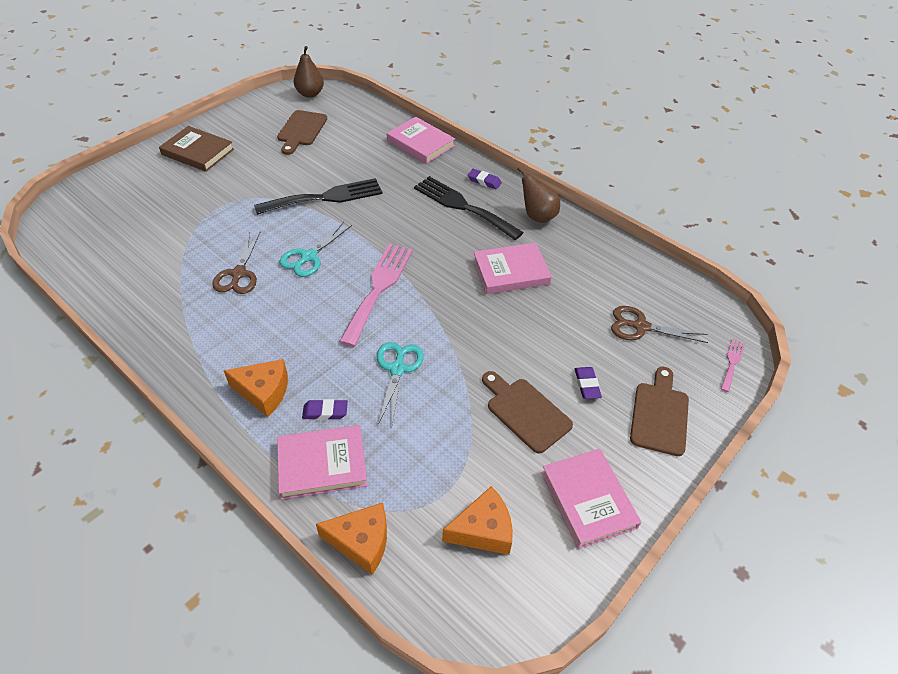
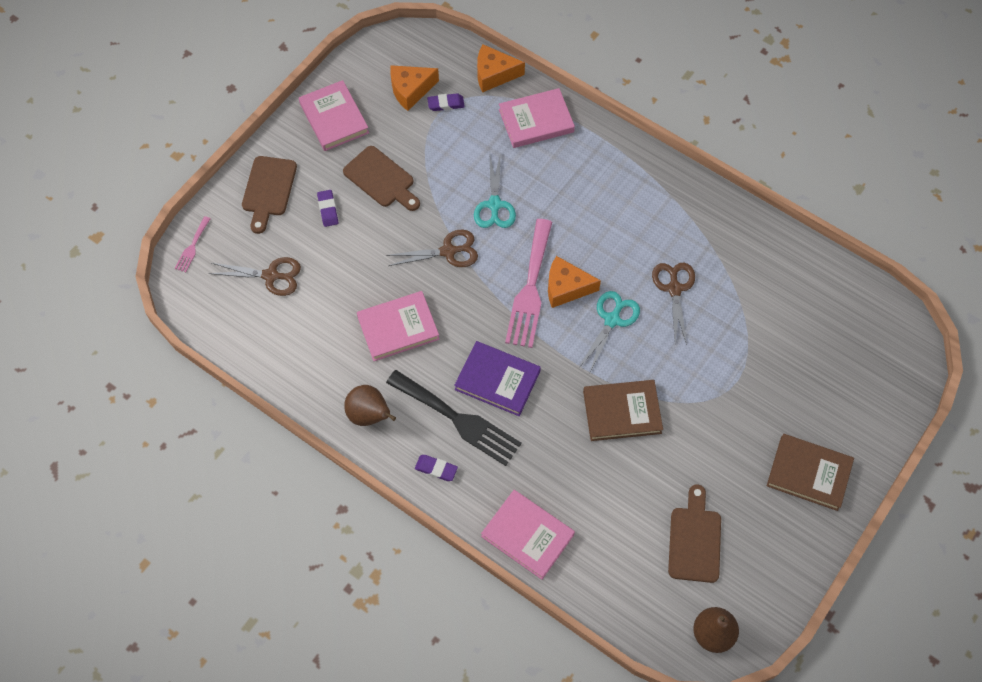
camera: 175 degrees right, 15 degrees up
orange cheese [224,359,288,417] -> orange cheese moved to [548,256,601,308]
black fork [254,178,383,215] -> brown book [583,380,663,441]
purple eraser [302,399,348,420] -> purple eraser moved to [427,93,465,111]
none -> brown scissors [386,230,478,267]
none -> purple book [454,341,541,416]

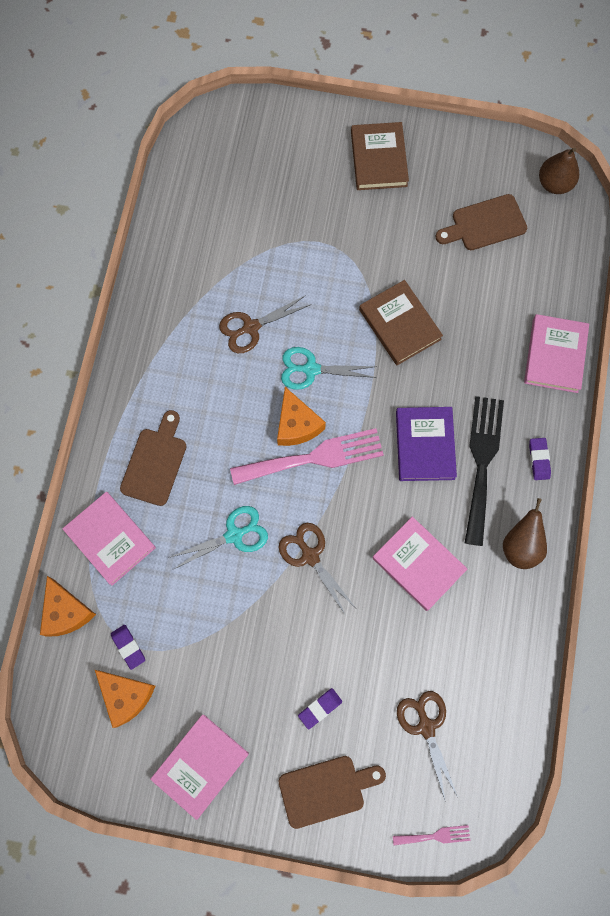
camera: 115 degrees left, 10 degrees up
brown cutting board [343,146,420,211] -> brown cutting board moved to [120,410,186,506]

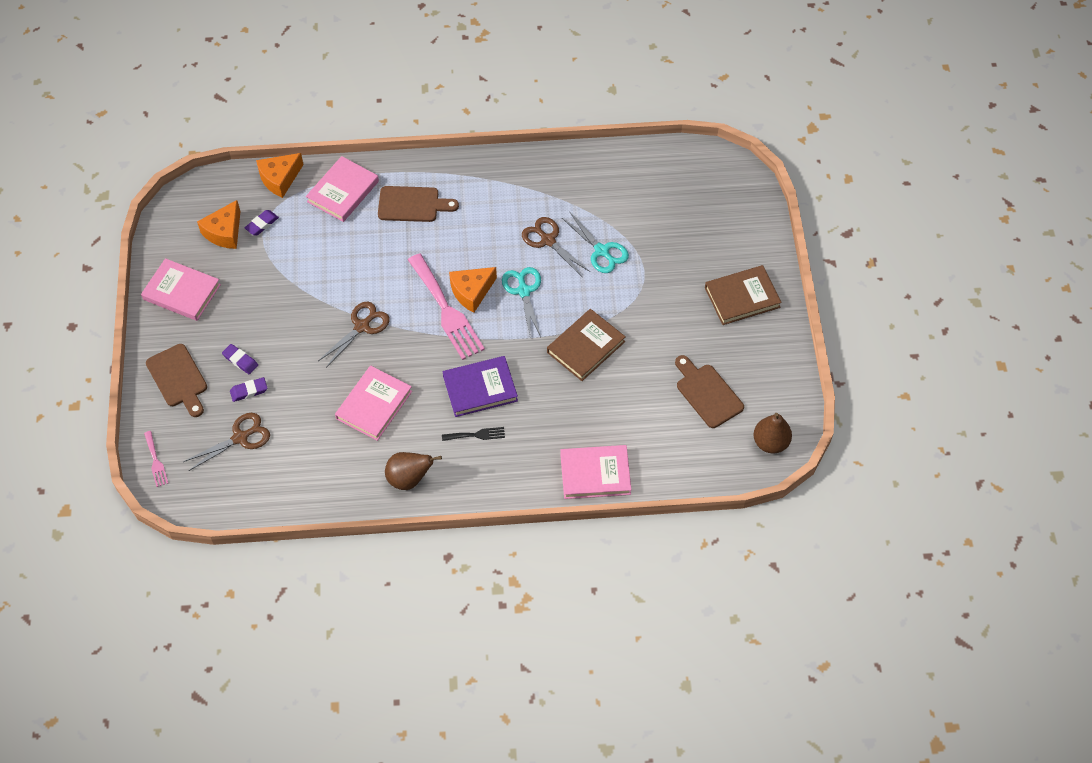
camera: 75 degrees right, 15 degrees down
turquoise scissors [168,506,268,569] -> turquoise scissors moved to [562,212,629,273]
black fork [465,396,504,546] -> black fork [442,427,505,441], size x0.46
purple eraser [529,438,551,480] -> purple eraser moved to [230,377,267,402]

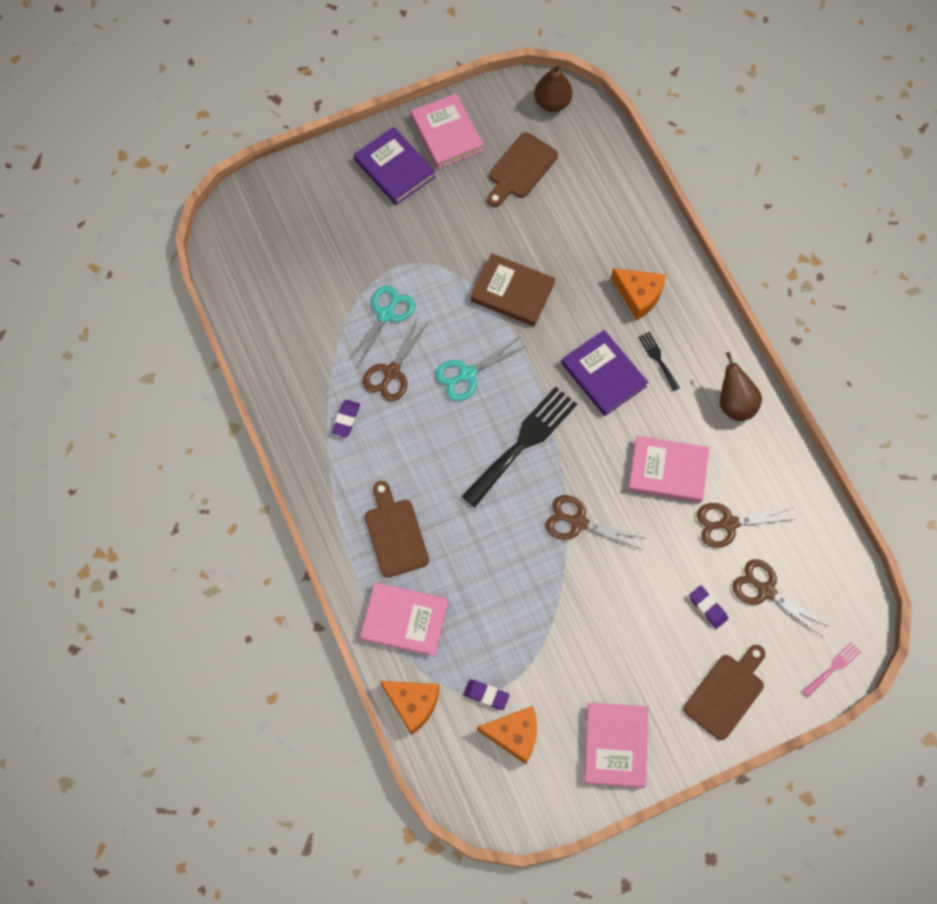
camera: 110 degrees left, 10 degrees up
purple eraser [222,344,258,374] -> purple eraser moved to [332,400,360,437]
pink fork [408,253,485,360] -> black fork [462,387,577,507]
orange cheese [449,267,497,313] -> orange cheese moved to [611,268,666,320]
pink book [560,445,632,499] -> pink book moved to [411,93,484,169]
brown book [705,265,782,325] -> purple book [354,127,436,205]
none -> brown scissors [697,503,795,548]

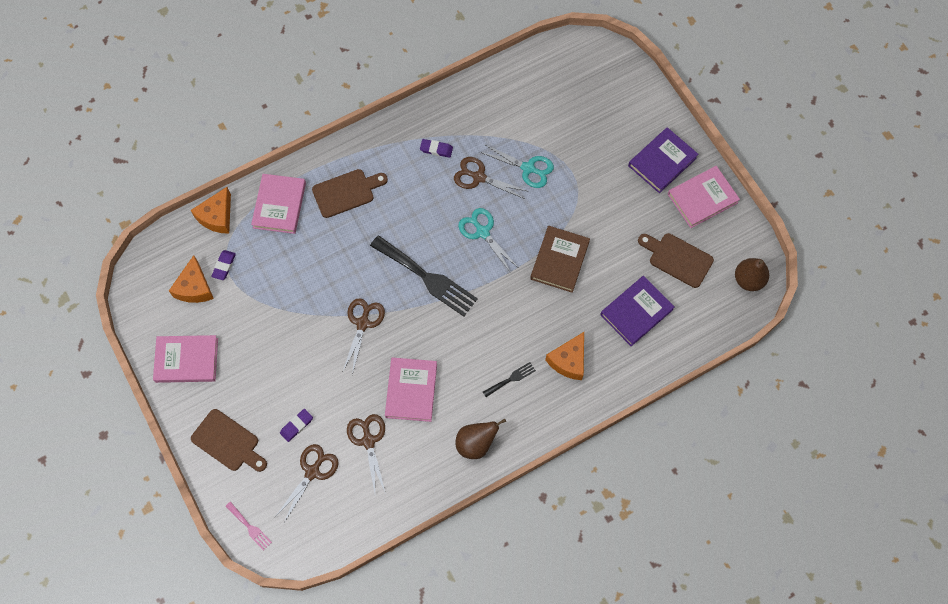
camera: 85 degrees right, 0 degrees up
purple book [561,330,648,416] -> purple book moved to [600,276,674,346]

